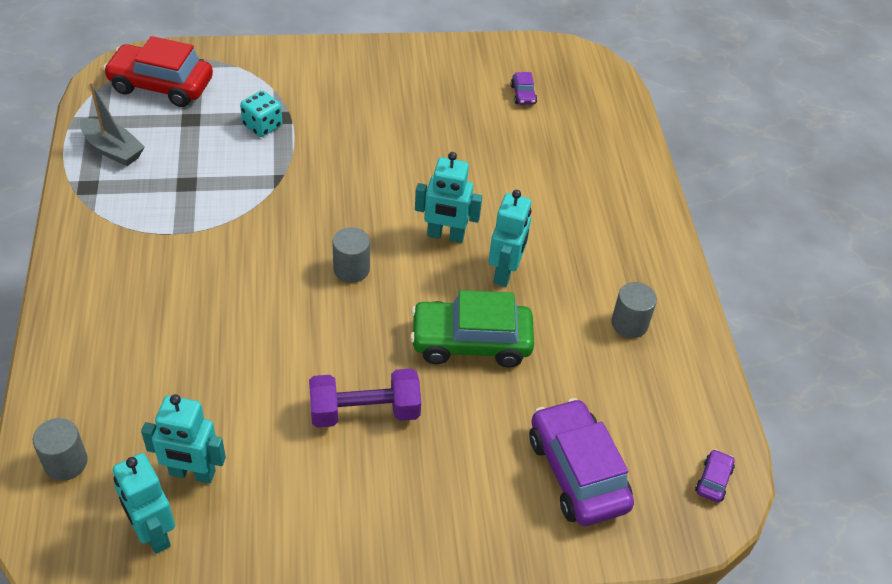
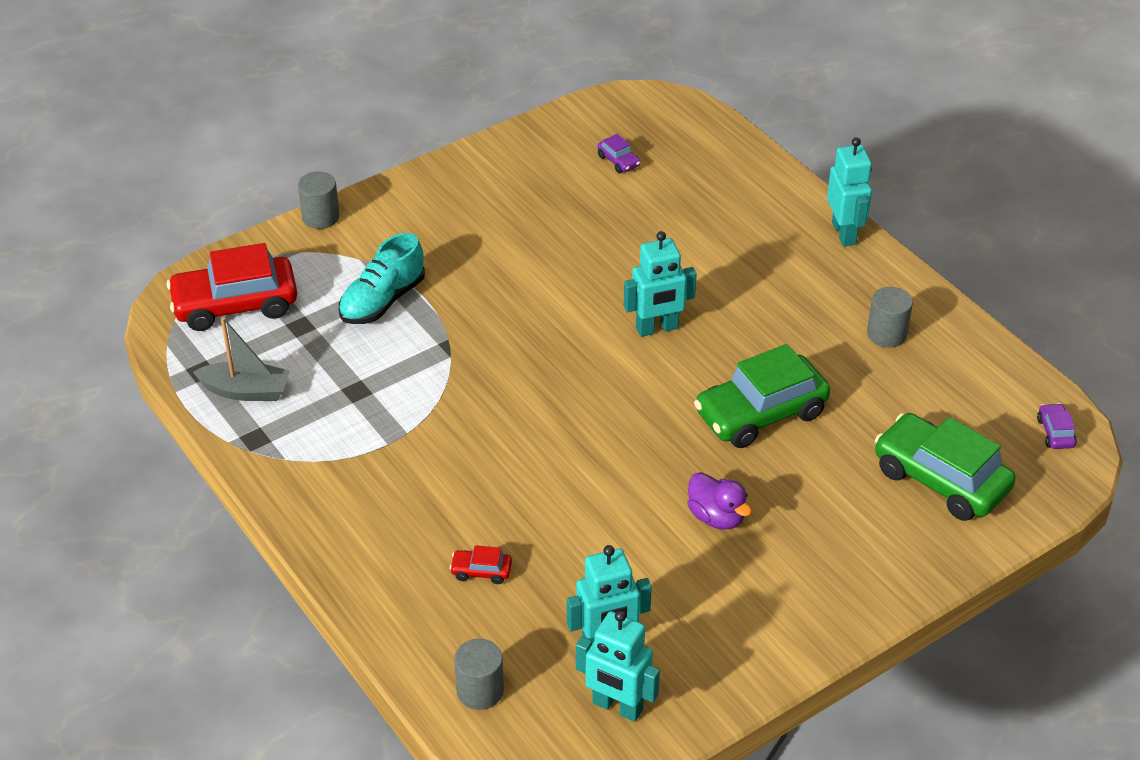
camera: 25 degrees left, 5 degrees down
turquoise dice [240,91,282,137] -> turquoise shoe [339,233,425,324]
purple dumbbell [309,368,421,428] -> purple duck [687,472,752,530]
grey cylinder [332,227,370,283] -> grey cylinder moved to [298,172,339,229]
turquoise robot [489,190,532,287] -> turquoise robot moved to [827,137,872,246]
purple car [530,398,634,526] -> green car [875,413,1016,521]
none -> red car [450,545,512,584]

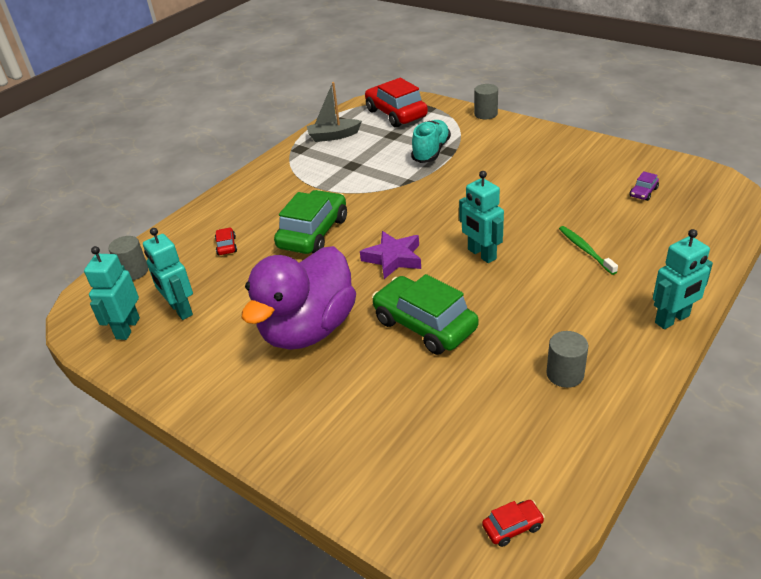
camera: 75 degrees right, 5 degrees down
grey boat [193,317,290,401] -> grey boat turned 90 degrees clockwise [307,82,362,142]
turquoise shoe [339,233,425,324] -> turquoise shoe turned 90 degrees clockwise [411,120,451,163]
purple duck [687,472,752,530] -> purple duck [242,246,356,350], size x2.29
green car [875,413,1016,521] -> green car moved to [274,190,347,254]
purple car [1037,403,1077,449] -> red car [482,500,545,547]
none -> purple star [360,231,421,279]
none -> green toothbrush [559,226,618,275]

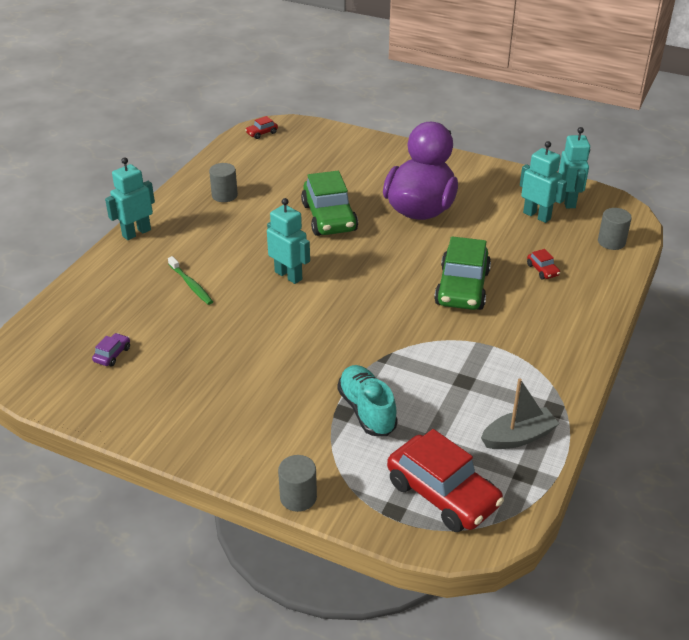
camera: 165 degrees right, 0 degrees up
purple star [360,231,421,279] -> none
green car [372,274,479,355] -> green car turned 45 degrees clockwise [301,171,358,236]
turquoise shoe [411,120,451,163] -> turquoise shoe turned 150 degrees clockwise [337,365,398,436]

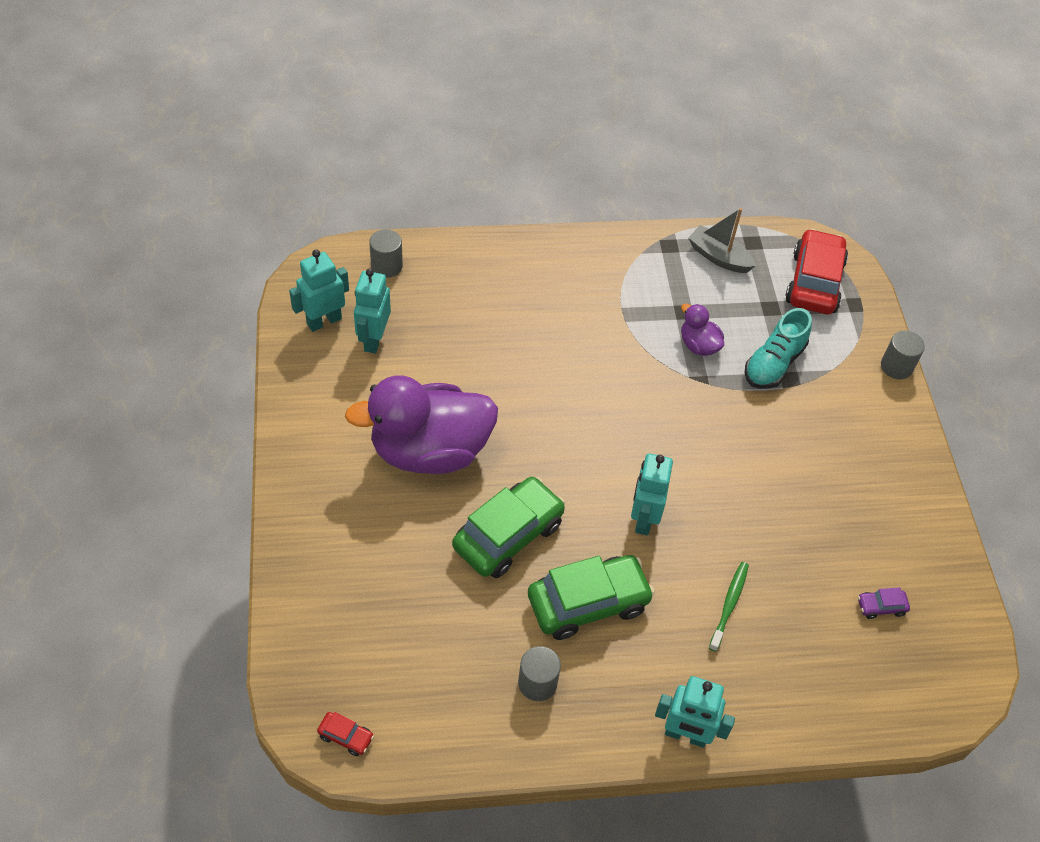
camera: 125 degrees left, 15 degrees up
green car [434,236,491,310] -> green car moved to [528,555,655,640]
red car [527,249,560,279] -> none
none -> purple duck [681,304,724,356]

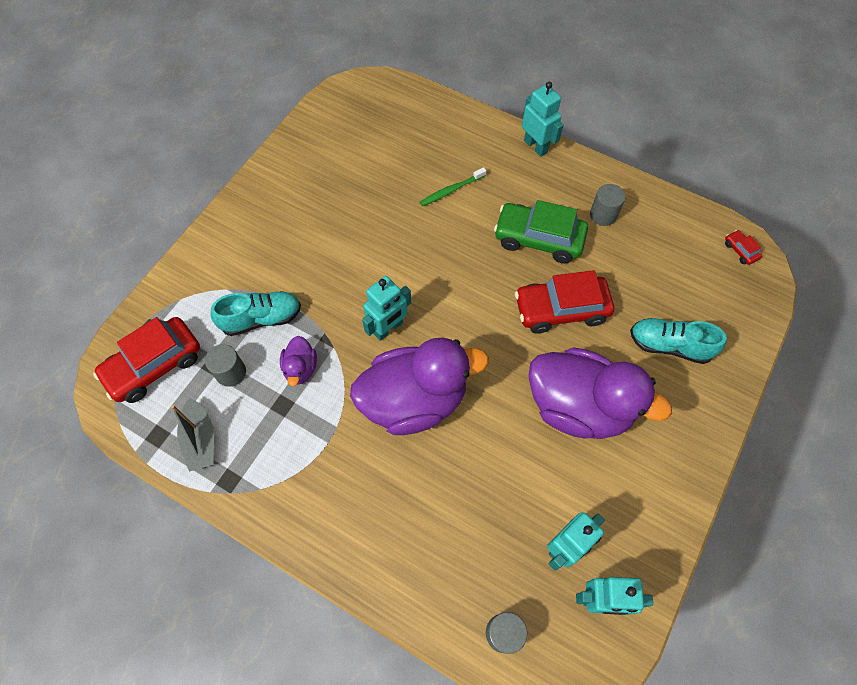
camera: 140 degrees left, 10 degrees up
green car [452,477,565,578] -> red car [515,270,614,334]
turquoise robot [631,454,673,535] -> turquoise robot moved to [362,276,411,341]
purple car [858,587,910,619] -> none
grey cylinder [881,330,925,379] -> grey cylinder moved to [205,344,246,387]
none -> purple duck [350,338,489,435]
none -> turquoise shoe [630,318,727,364]

